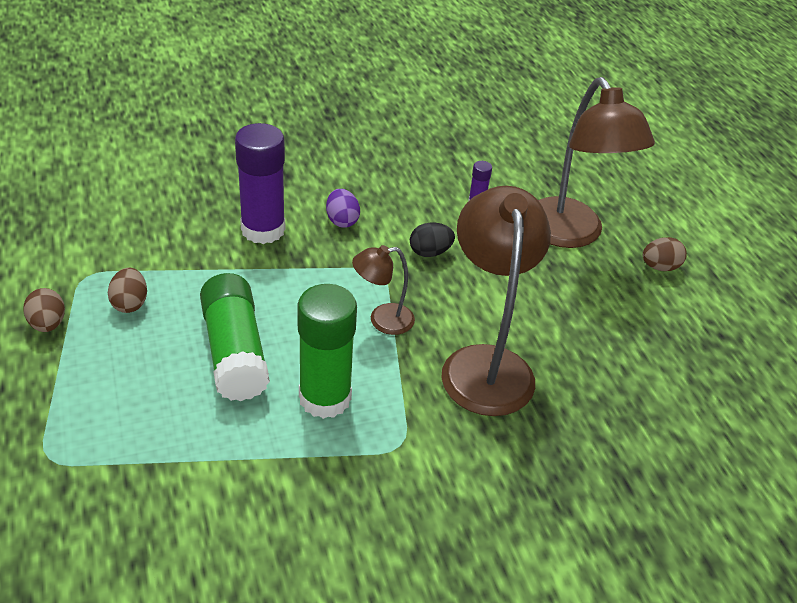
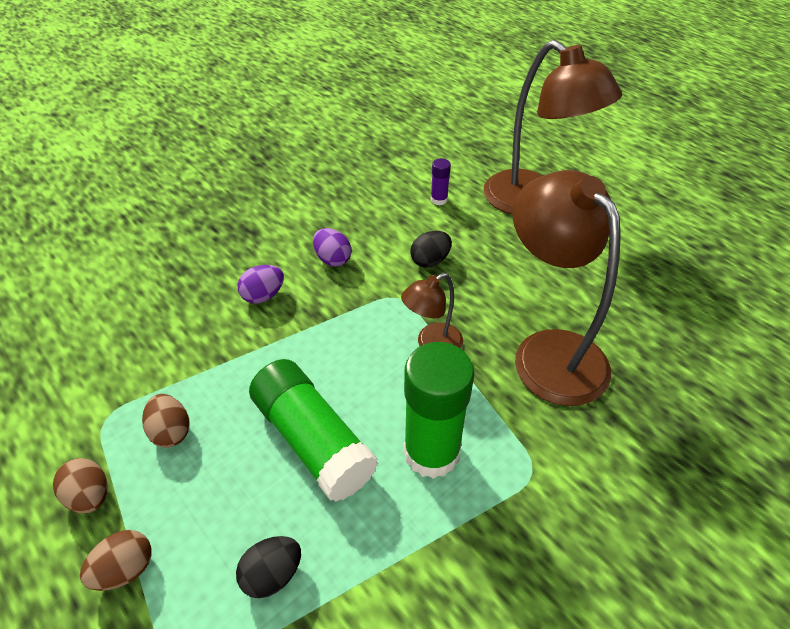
camera: 20 degrees left, 5 degrees up
purple glue stick [235,123,285,244] -> purple egg [238,265,284,303]
brown egg [643,237,687,271] -> brown egg moved to [80,530,152,591]
none -> black egg [236,536,301,598]

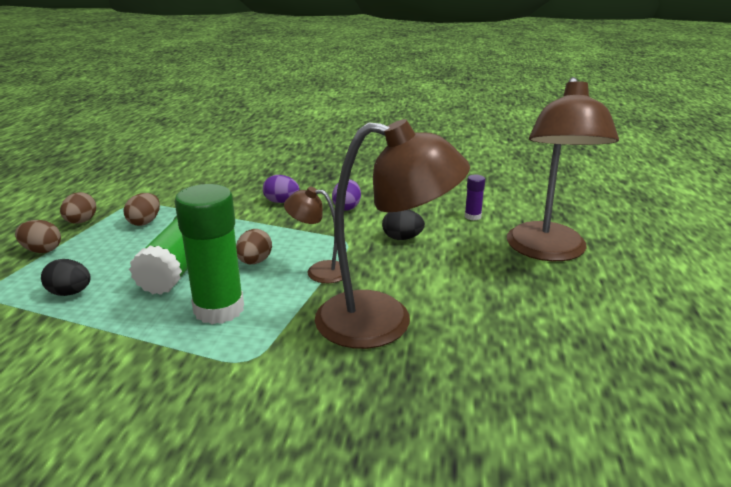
camera: 50 degrees right, 20 degrees down
brown lamp [513,170,621,406] -> brown lamp turned 75 degrees clockwise [315,119,470,349]
none -> brown egg [236,229,272,264]

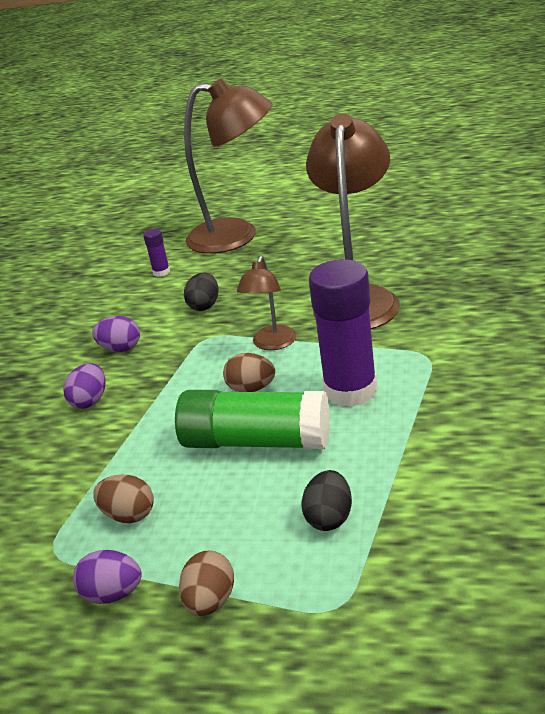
camera: 85 degrees left, 5 degrees up
brown egg [60,192,96,224] -> purple egg [73,550,142,604]
green glue stick [175,184,244,324] -> purple glue stick [309,259,378,407]

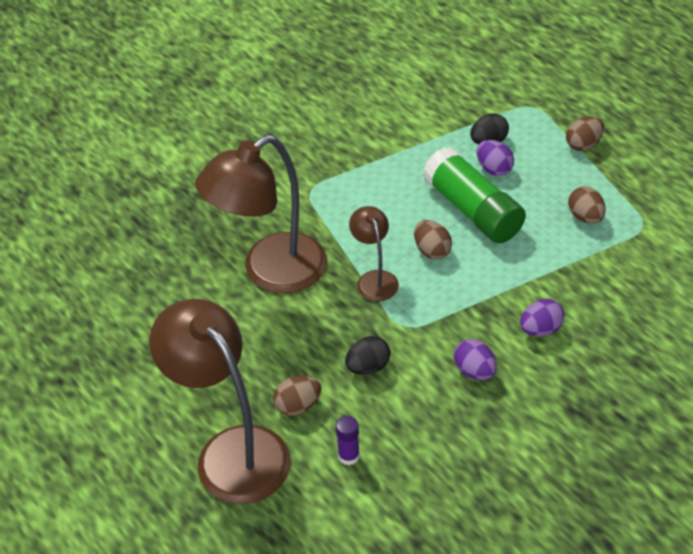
camera: 140 degrees left, 15 degrees up
purple egg [73,550,142,604] -> purple egg moved to [477,140,514,176]
brown lamp [237,256,297,350] -> brown lamp turned 75 degrees counterclockwise [349,206,399,301]
purple glue stick [309,259,378,407] -> none
none -> brown egg [273,376,321,416]

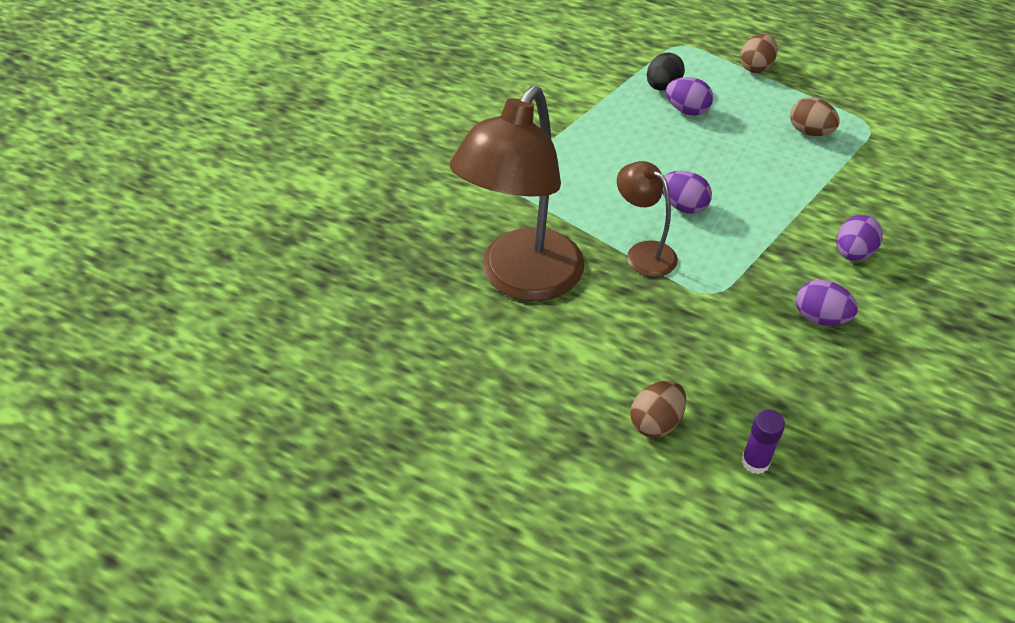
camera: 25 degrees left, 0 degrees up
brown lamp [149,299,291,504] -> none
black egg [345,336,390,375] -> none
brown egg [414,220,452,259] -> purple egg [662,171,712,214]
green glue stick [423,147,526,244] -> none

